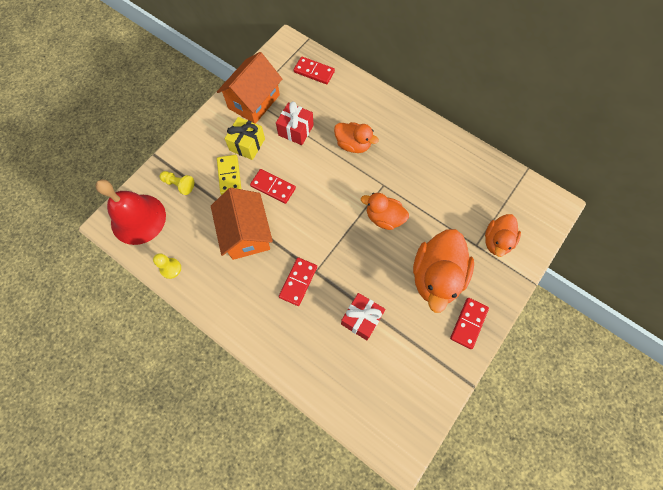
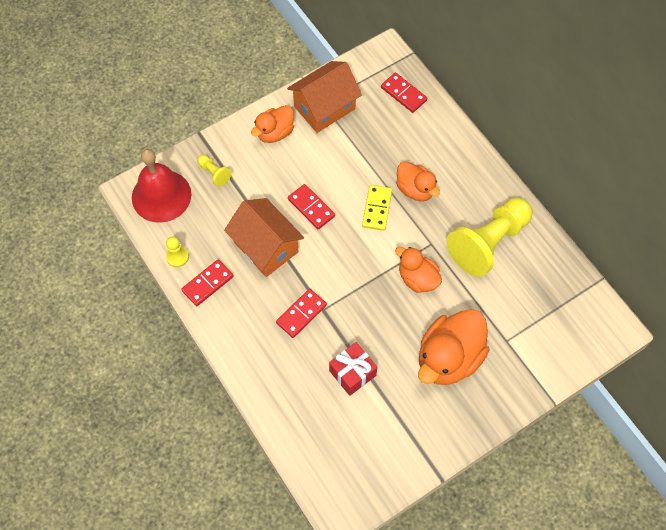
camera: 20 degrees right, 5 degrees down
orange house [211,188,273,260] -> orange house turned 45 degrees counterclockwise [224,198,304,277]
yellow domino [217,155,241,195] -> yellow domino moved to [362,185,392,231]
yellow gift [225,117,265,160] -> none
red gift [276,101,314,145] -> none
red domino [450,298,489,349] -> red domino moved to [181,259,234,306]
orange duck [485,214,521,257] -> orange duck moved to [251,105,294,143]
none -> yellow pawn [447,198,532,277]

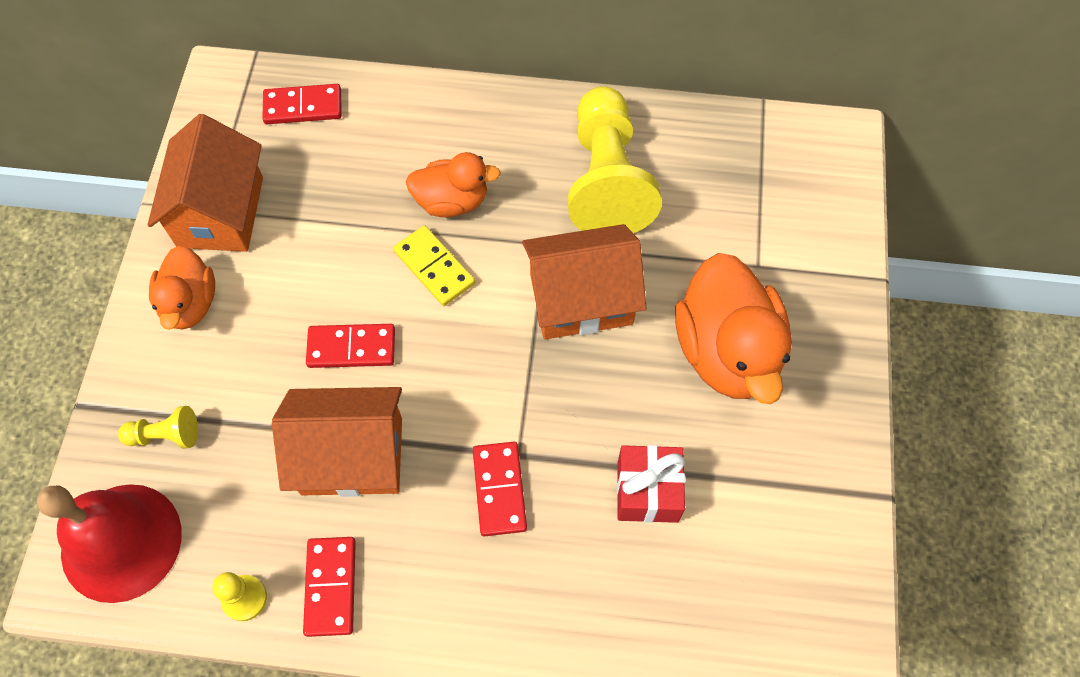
camera: 50 degrees left, 0 degrees up
orange duck [395,247,442,293] -> orange house [522,224,647,339]

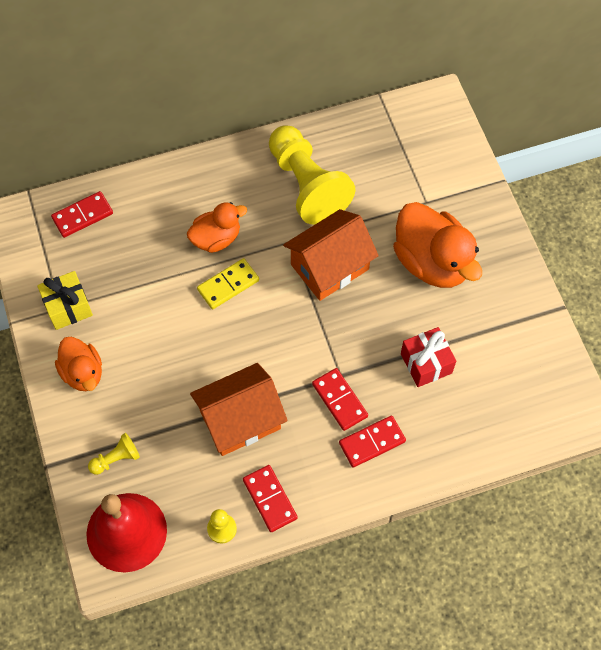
camera: 25 degrees left, 0 degrees up
orange house [147,114,263,252] -> yellow gift [37,271,93,330]
red domino [306,324,395,368] -> red domino moved to [339,415,406,468]
yellow domino [393,225,475,306] -> yellow domino turned 60 degrees counterclockwise [197,258,259,309]

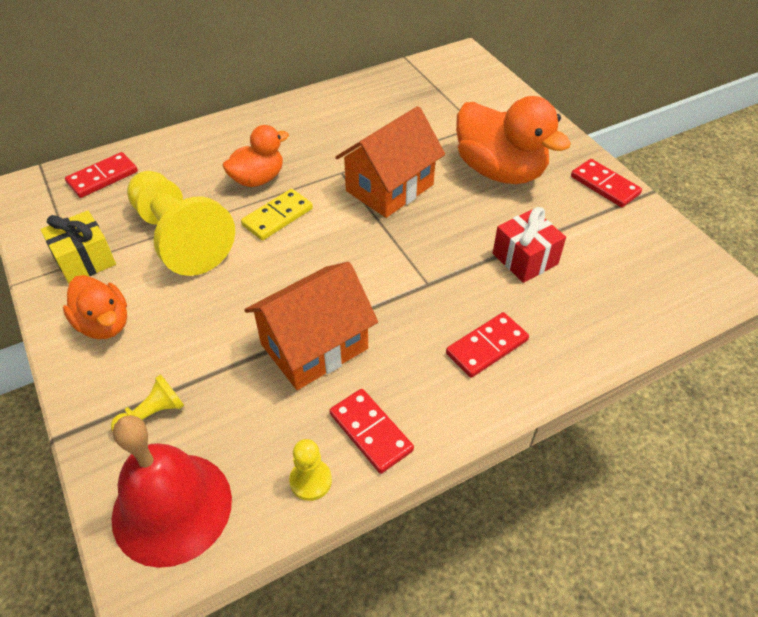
camera: 10 degrees left, 15 degrees down
yellow pawn [269,125,355,225] -> yellow pawn moved to [127,171,235,276]
red domino [312,368,368,431] -> red domino moved to [571,159,642,208]

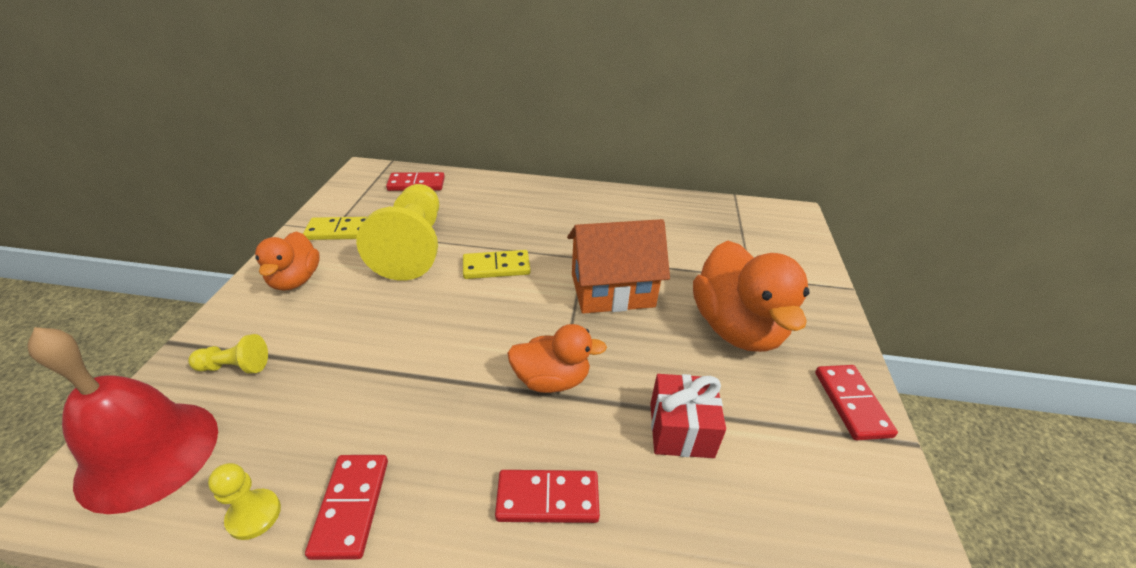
camera: 35 degrees right, 10 degrees down
yellow gift [40,211,116,284] -> yellow domino [303,217,367,240]
orange duck [222,125,289,187] -> orange duck moved to [507,324,607,393]
orange house [244,262,378,390] -> none

